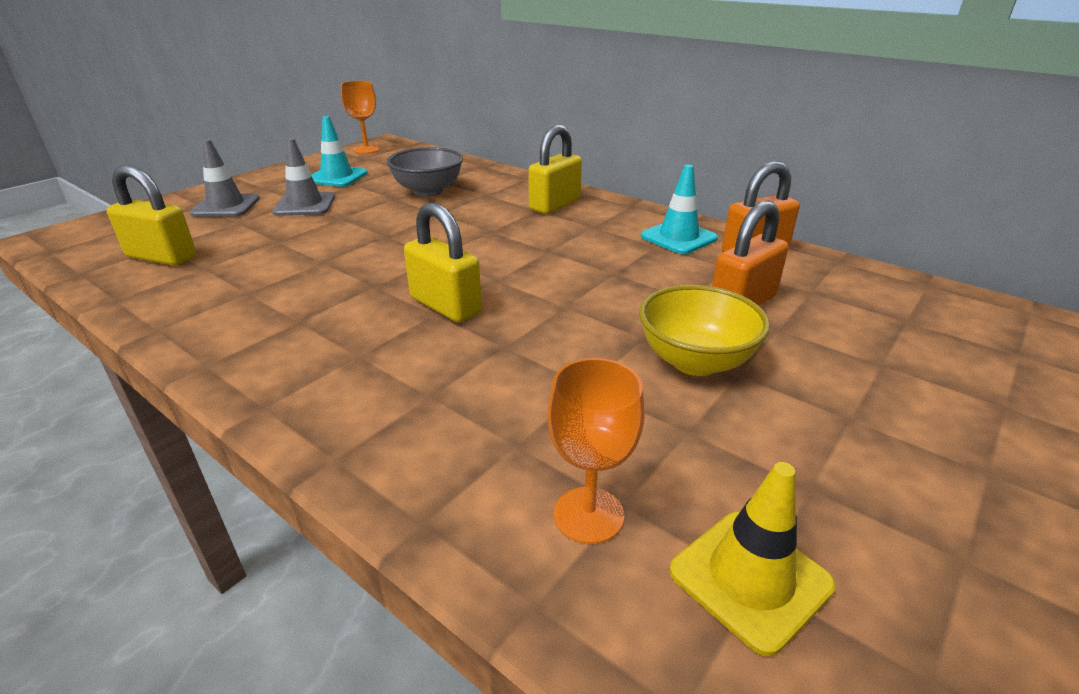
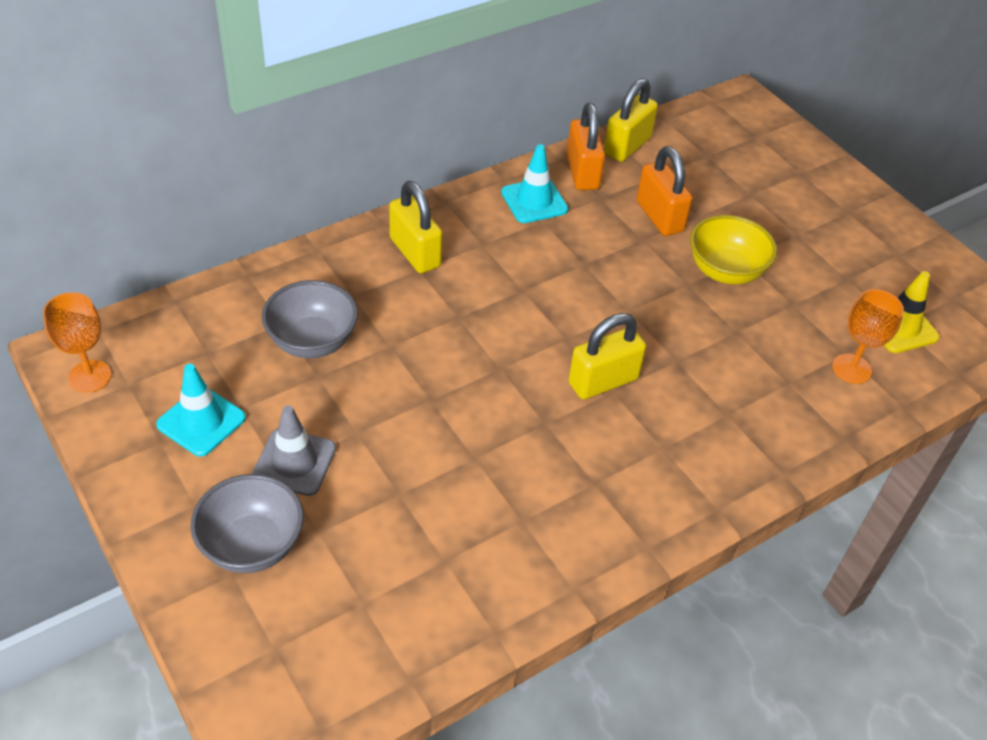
camera: 75 degrees left, 15 degrees up
yellow padlock [107,165,196,266] -> yellow padlock moved to [604,78,658,162]
grey traffic cone [190,139,260,217] -> grey bowl [191,474,304,573]

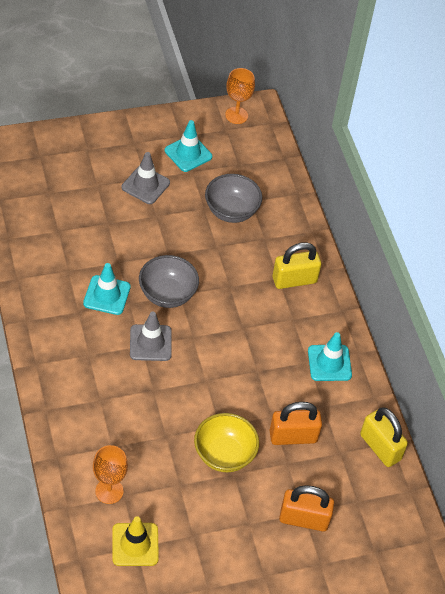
camera: 105 degrees right, 5 degrees up
grey bowl [191,474,304,573] -> grey bowl moved to [139,255,199,308]
orange padlock [567,103,605,190] -> orange padlock moved to [279,485,334,532]
yellow padlock [569,313,646,399] -> grey traffic cone [130,312,172,361]
none -> turquoise traffic cone [83,263,131,315]

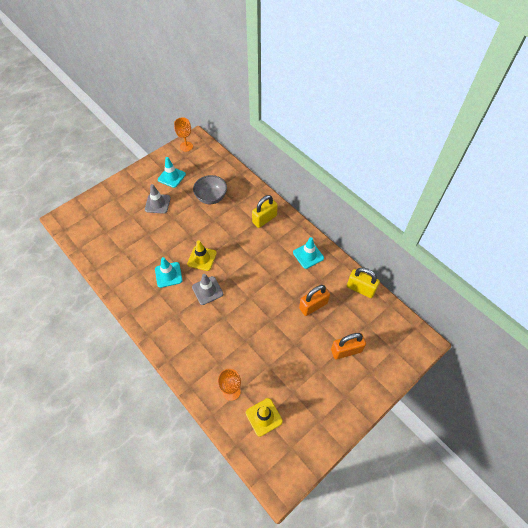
camera: 20 degrees left, 5 degrees up
grey bowl [139,255,199,308] -> yellow traffic cone [187,240,217,271]
yellow bowl [194,413,259,472] -> none

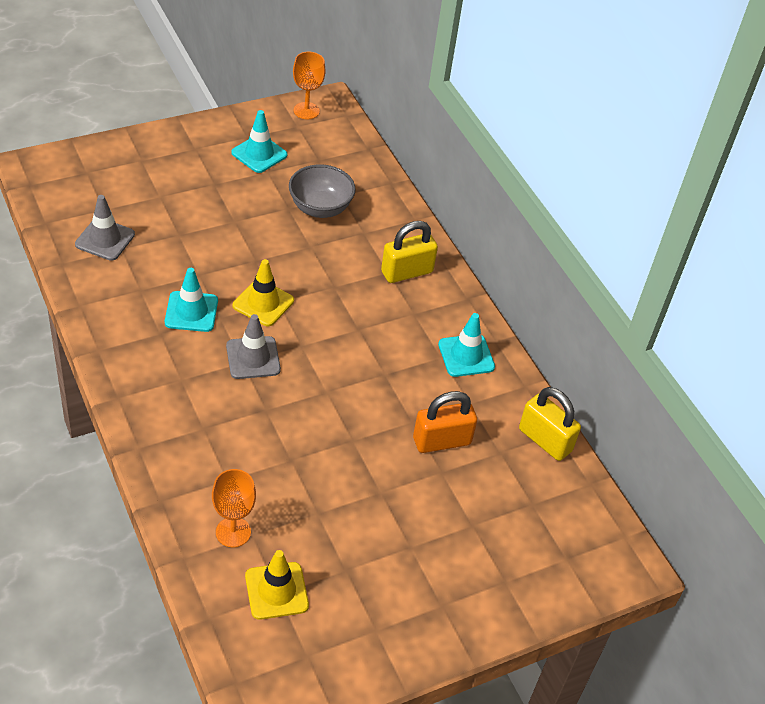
camera: 10 degrees right, 10 degrees down
grey traffic cone [145,184,171,214] -> grey traffic cone moved to [75,195,135,261]
orange padlock [331,333,366,359] -> none

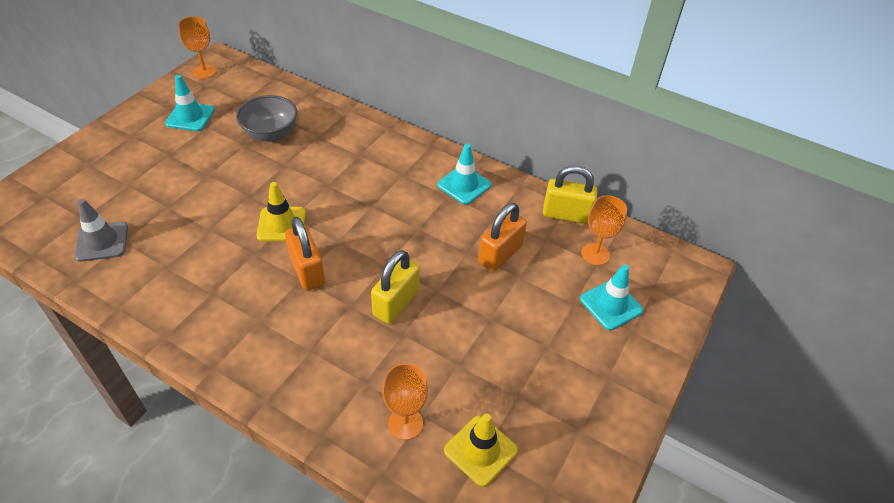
camera: 30 degrees left, 0 degrees up
turquoise traffic cone [165,268,218,332] -> turquoise traffic cone moved to [580,264,643,330]
grey traffic cone [226,314,281,379] -> orange padlock [285,217,325,290]
yellow padlock [381,221,438,283] -> yellow padlock moved to [371,250,420,324]
none -> orange goblet [581,195,627,265]

